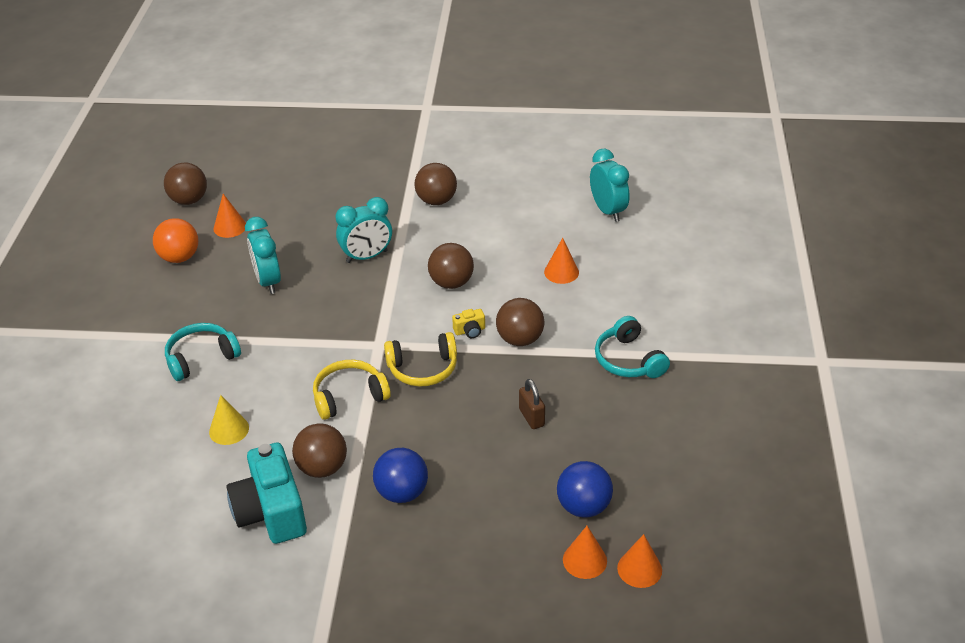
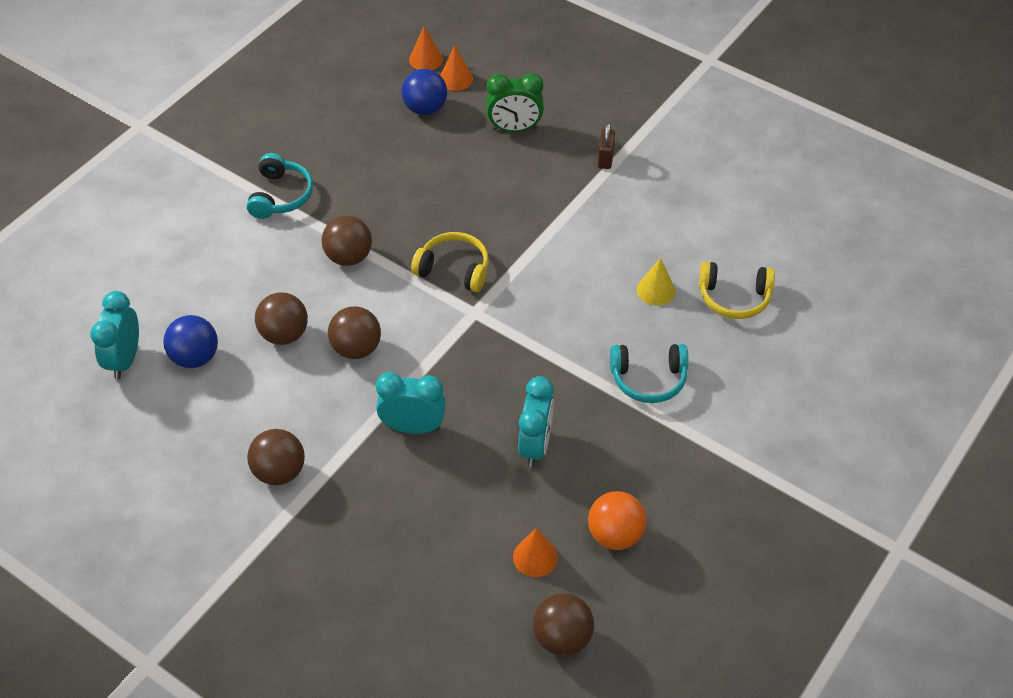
camera: 150 degrees left, 10 degrees up
turquoise camera [226,443,307,544] -> none
brown ball [292,423,347,478] -> brown ball moved to [255,292,308,345]
yellow headphones [313,360,391,420] -> yellow headphones moved to [699,261,775,319]
blue ball [373,448,428,503] -> blue ball moved to [163,315,218,368]
yellow camera [452,309,485,338] -> none
brown padlock [519,379,545,429] -> brown padlock moved to [598,122,615,169]
orange cone [544,238,579,284] -> none
none -> green clock [486,73,544,132]

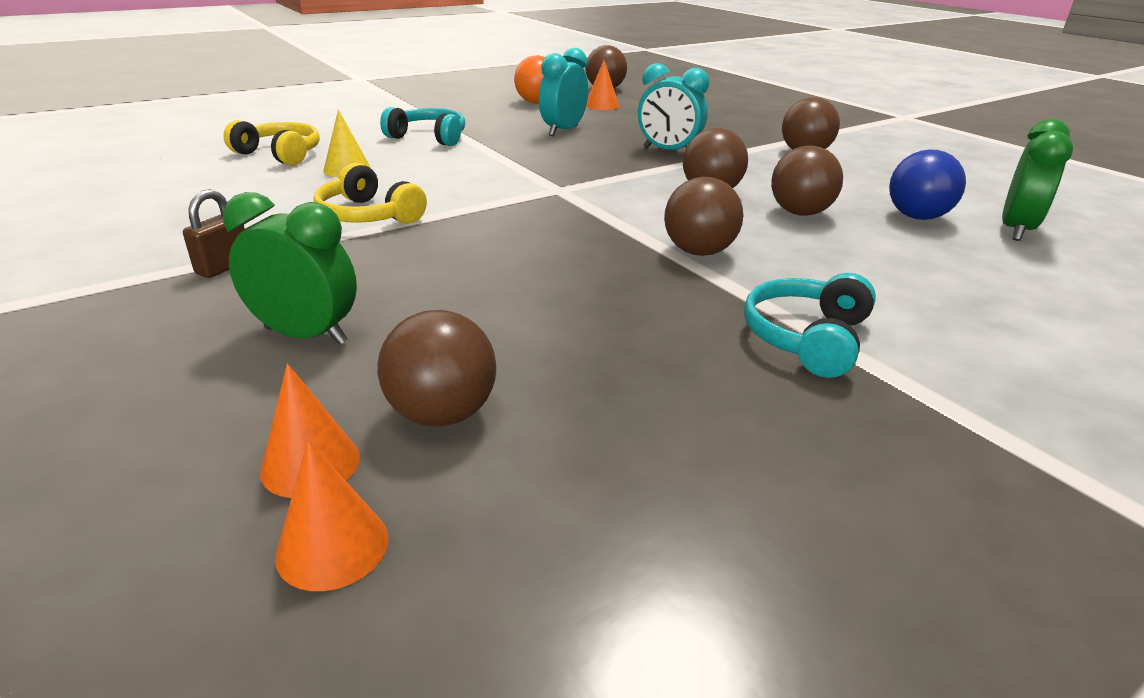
camera: 160 degrees left, 20 degrees down
turquoise clock [90,291,139,379] -> green clock [1002,119,1073,241]
blue ball [401,69,447,115] -> brown ball [377,310,496,427]
yellow headphones [411,232,489,292] -> yellow headphones moved to [314,163,427,224]

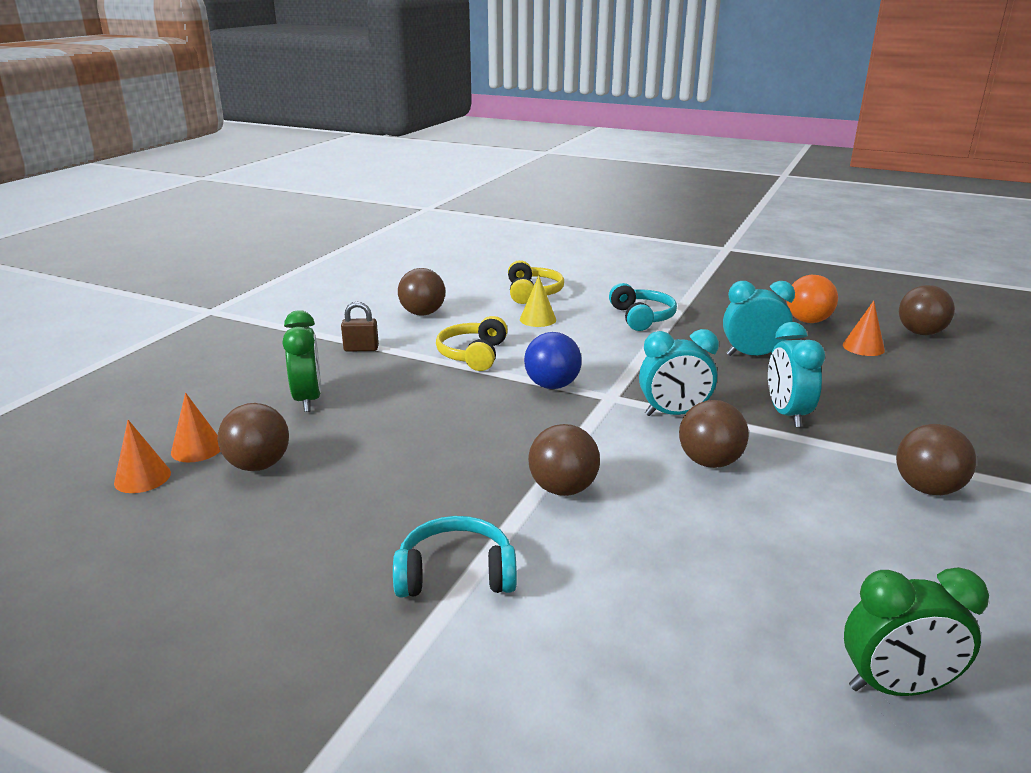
camera: 60 degrees right, 5 degrees down
brown ball [771,146,843,216] -> brown ball moved to [398,268,445,316]
blue ball [889,149,966,220] -> blue ball moved to [524,332,582,389]
none -> turquoise clock [639,329,719,416]

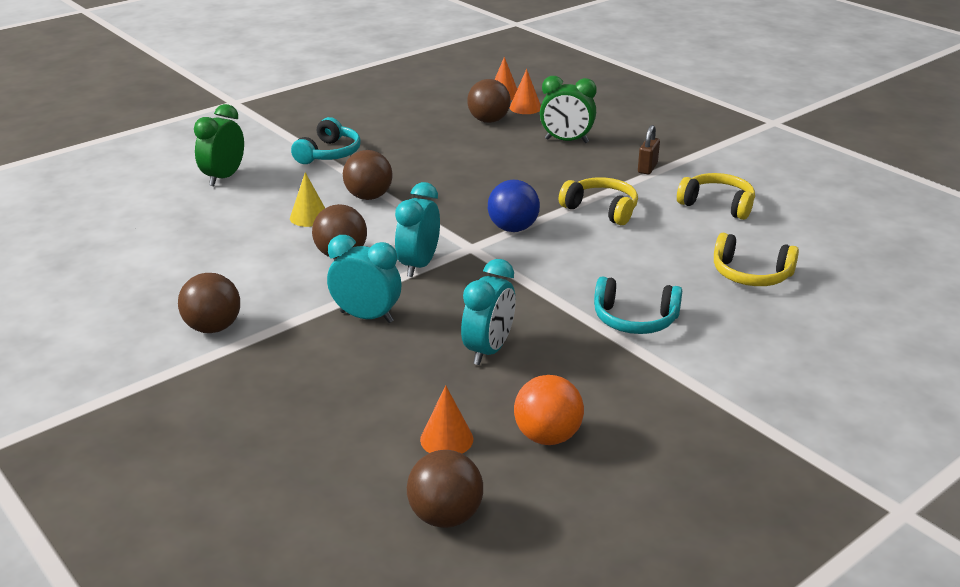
camera: 115 degrees right, 5 degrees up
brown ball [398,268,445,316] -> yellow headphones [677,173,755,220]
yellow cone [520,275,556,327] -> yellow cone moved to [290,172,325,227]
green clock [844,567,989,696] -> green clock moved to [194,104,244,186]

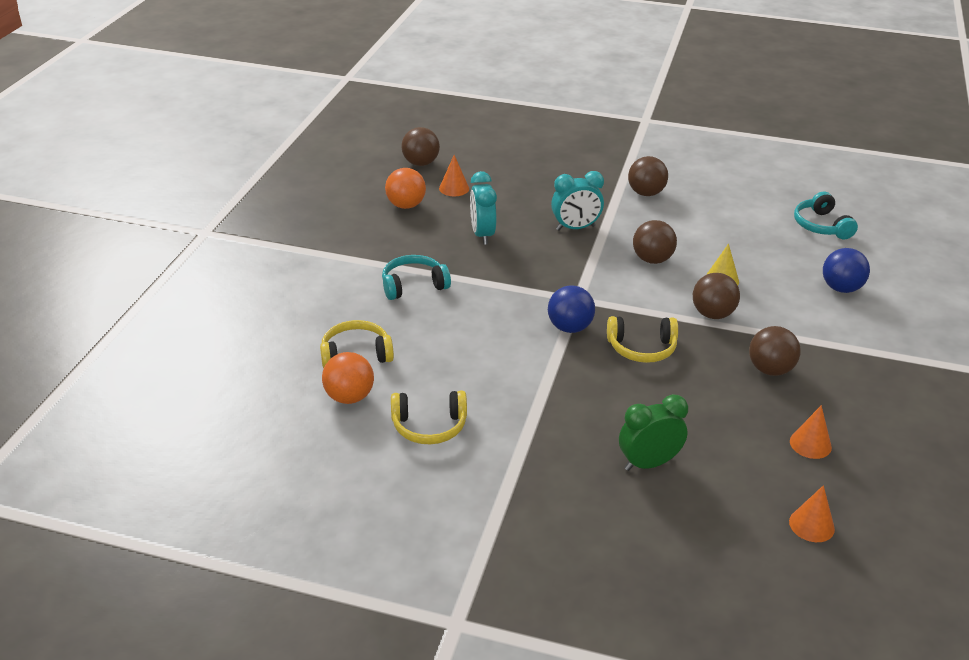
camera: 145 degrees right, 5 degrees up
green clock [194,104,244,186] -> blue ball [823,248,870,293]
turquoise headphones [291,117,361,164] -> turquoise headphones moved to [794,192,858,239]
turquoise clock [395,182,440,277] -> none
brown ball [467,79,511,123] -> brown ball moved to [749,326,801,376]
orange cone [510,69,541,114] -> orange cone moved to [790,405,832,459]
yellow headphones [559,177,638,225] -> yellow headphones moved to [607,316,678,363]
brown padlock [638,125,660,174] -> none
none -> orange ball [322,352,374,404]

